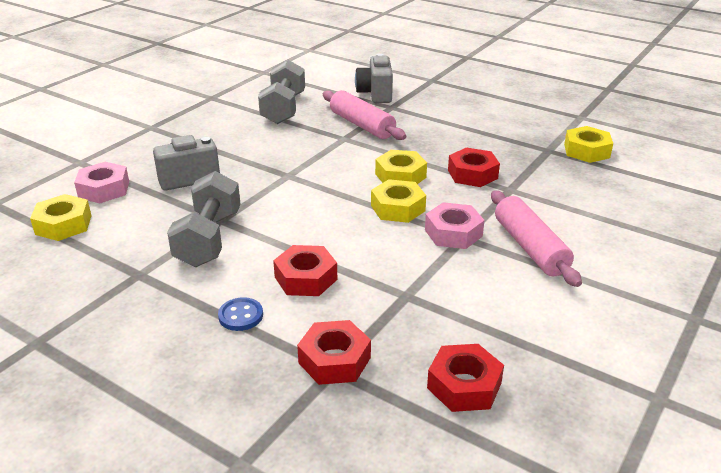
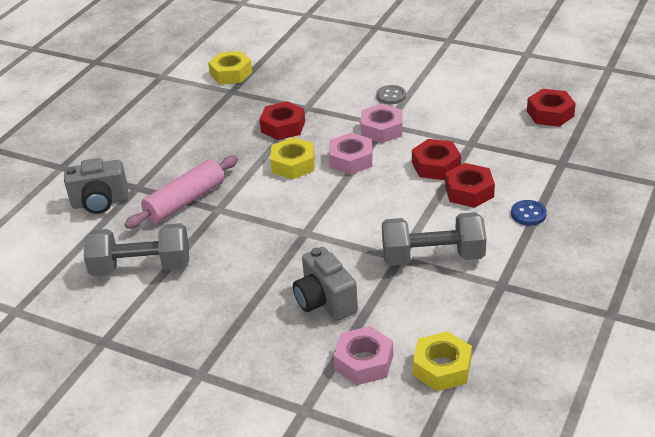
camera: 95 degrees left, 5 degrees up
red nut [297,320,371,385] -> red nut moved to [412,139,461,180]
yellow nut [371,179,426,223] -> pink nut [329,133,373,175]
pink rolling pin [491,190,582,287] -> grey button [376,85,406,104]

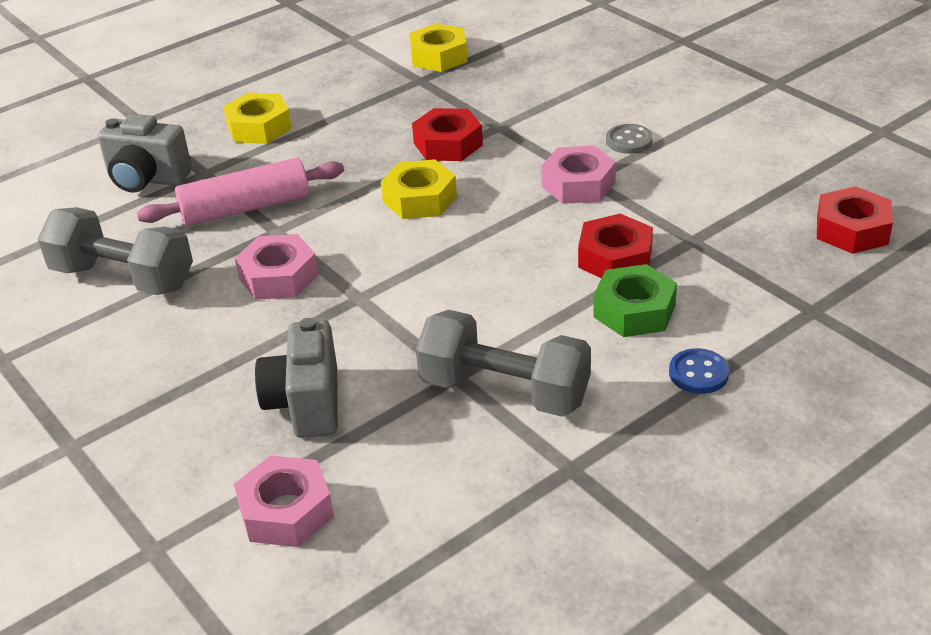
camera: 25 degrees right, 0 degrees up
pink nut [329,133,373,175] -> pink nut moved to [235,234,319,300]
yellow nut [413,331,472,391] -> yellow nut moved to [223,92,292,144]
red nut [445,163,495,208] -> green nut [593,264,677,337]

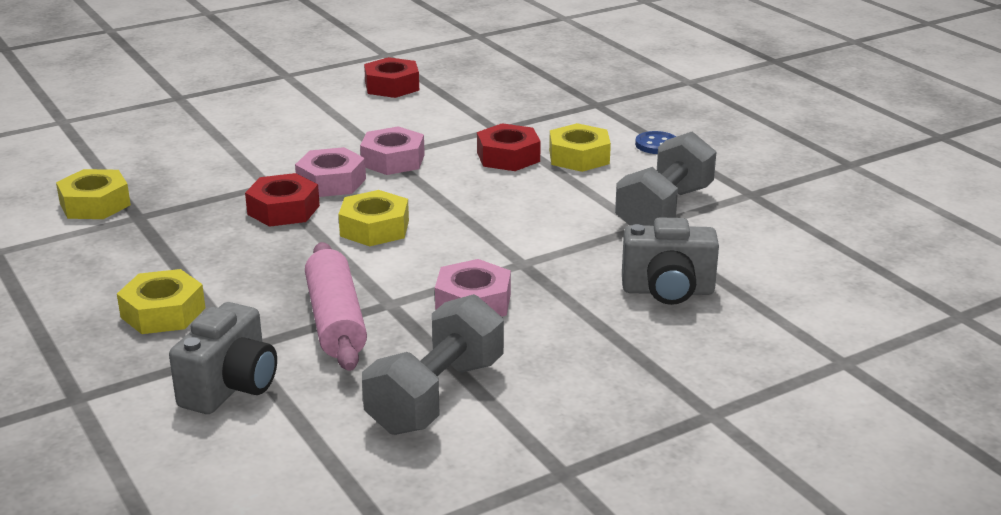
camera: 85 degrees left, 10 degrees down
pink nut [234,456,334,547] -> pink nut moved to [295,147,366,197]
green nut [593,264,677,337] -> yellow nut [549,123,611,172]
grey button [606,124,653,154] -> none
red nut [817,186,893,254] -> red nut moved to [364,57,419,98]

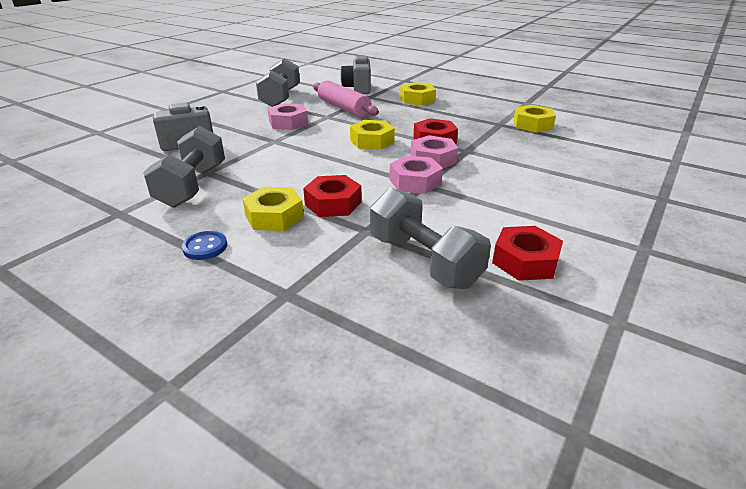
camera: 155 degrees right, 5 degrees up
none -> grey dumbbell [370,188,491,289]

